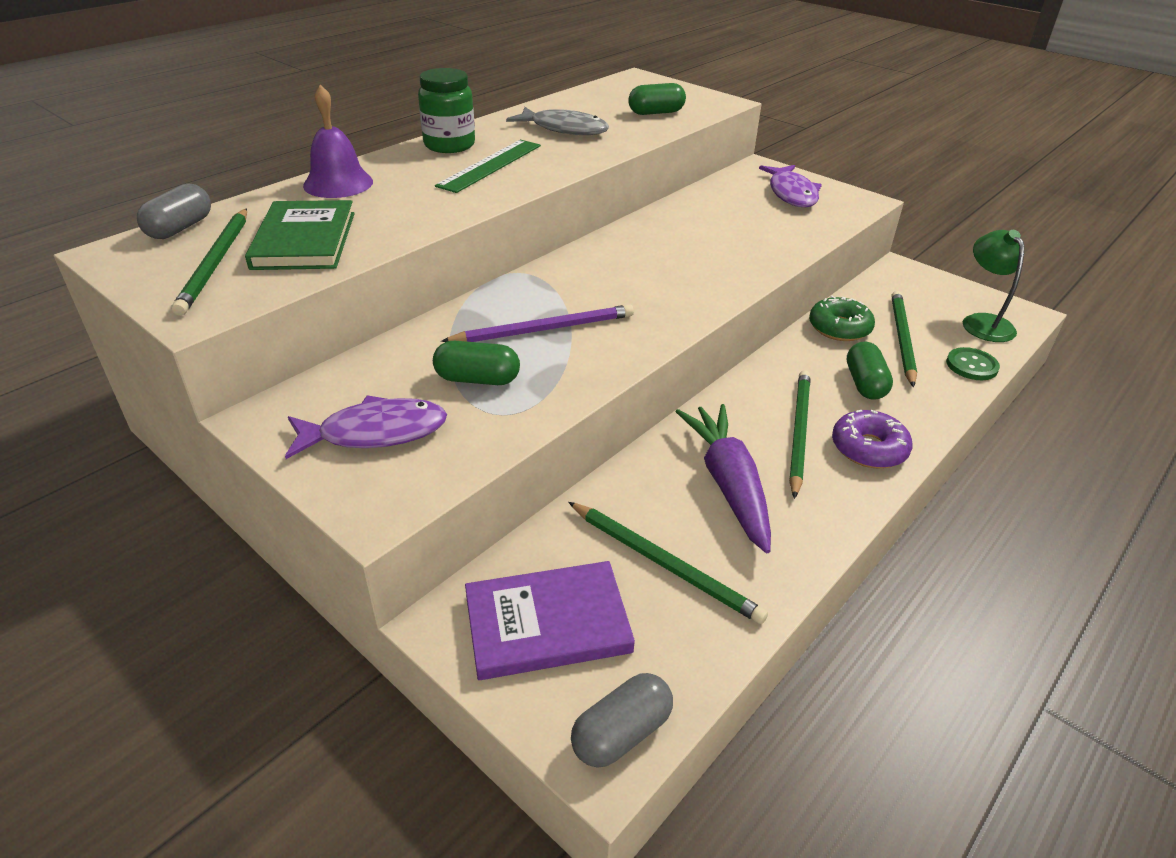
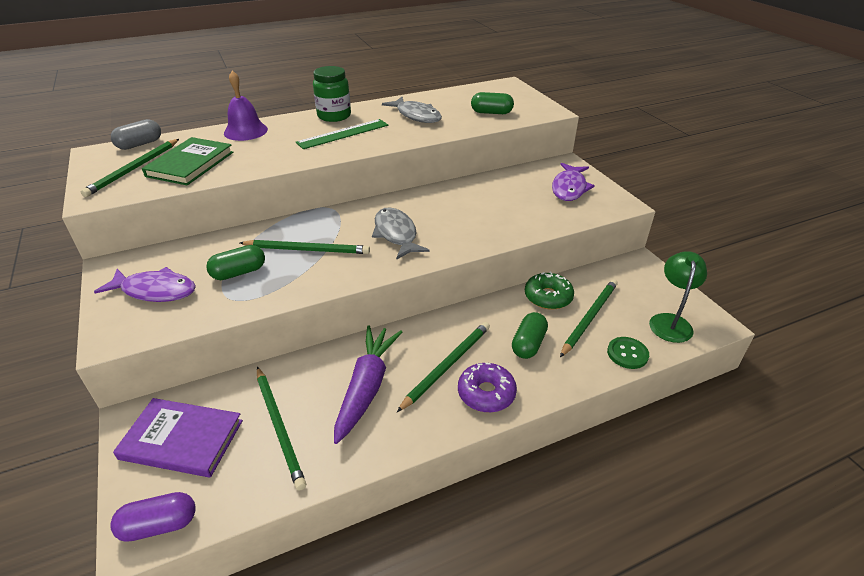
camera: 25 degrees right, 0 degrees up
green capsule [433,341,520,385] -> green capsule turned 60 degrees counterclockwise [206,245,265,280]
purple pencil [441,304,634,342] -> green pencil [240,240,370,254]
grey capsule [571,673,673,768] -> purple capsule [110,492,196,542]
none -> grey fish [372,208,429,260]

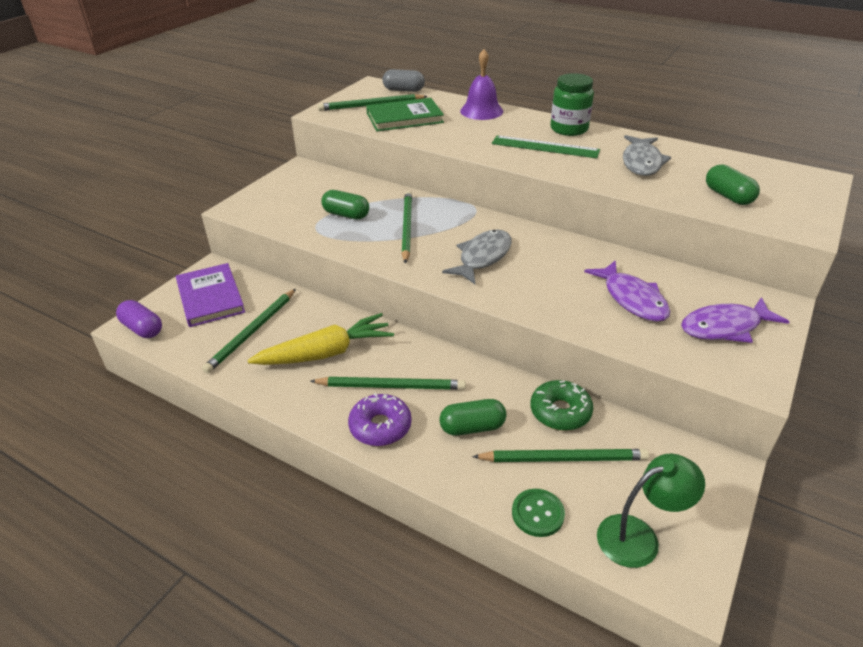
camera: 55 degrees right, 0 degrees up
purple fish [94,267,196,302] -> purple fish moved to [584,261,670,322]
green pencil [240,240,370,254] -> green pencil turned 150 degrees counterclockwise [402,191,412,264]
purple carrot [334,326,402,444] -> yellow carrot [247,313,394,365]

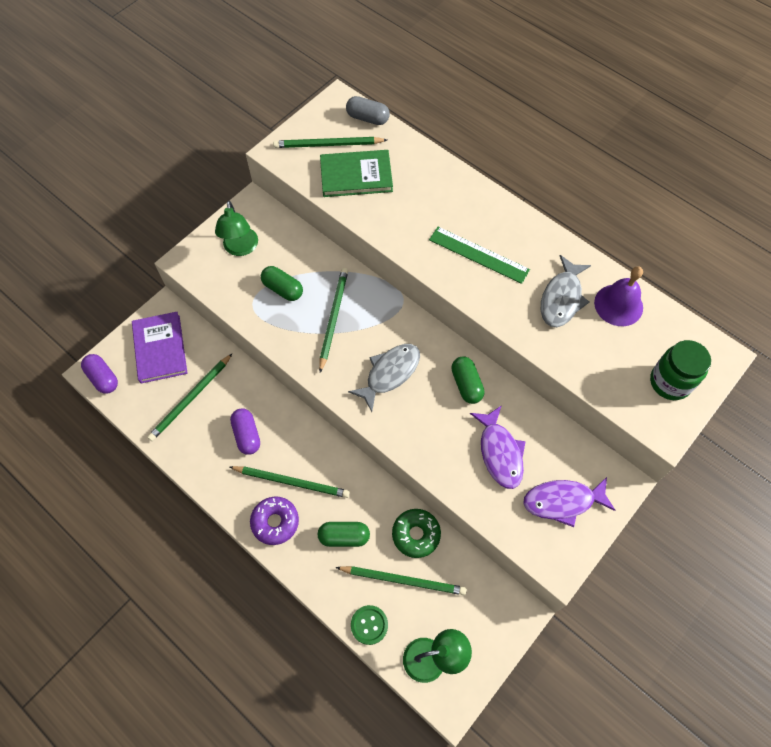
camera: 10 degrees right, 25 degrees up
yellow carrot [247,313,394,365] -> purple capsule [230,408,260,455]
purple bell [460,49,503,120] -> purple bell moved to [594,266,643,326]
green jar [550,73,594,136] -> green jar moved to [650,340,711,400]
green capsule [706,164,760,205] -> green capsule moved to [451,356,485,404]
none -> green lamp [215,201,258,256]

